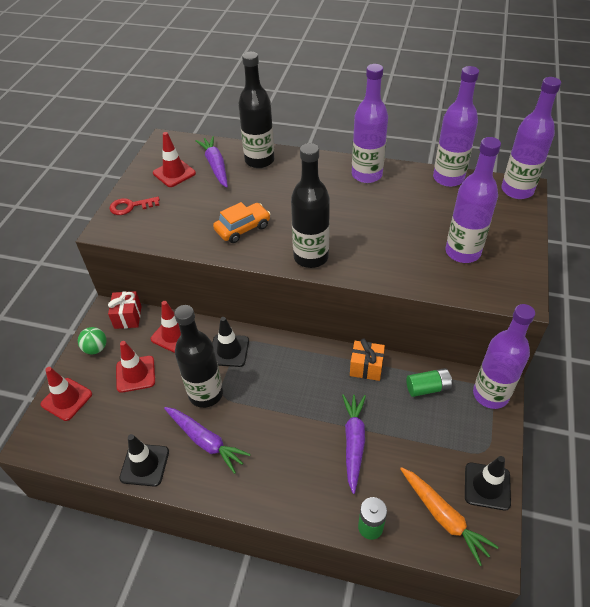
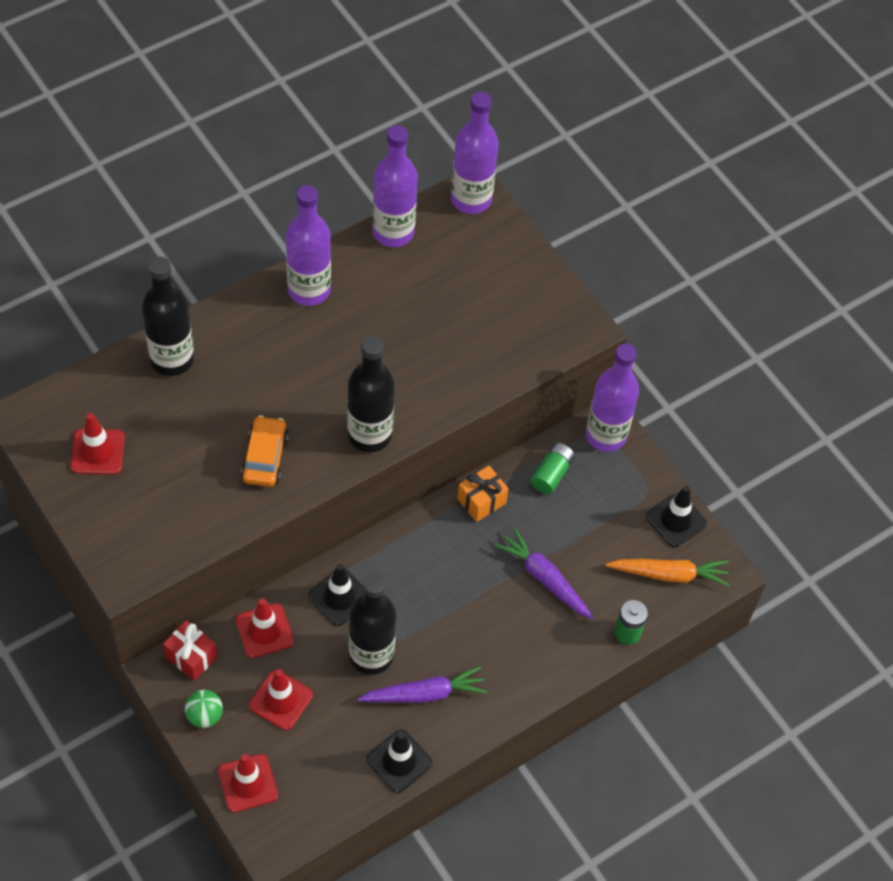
camera: 55 degrees left, 10 degrees up
red key [110,197,160,215] -> none
purple carrot [195,136,228,188] -> none
purple bottle [445,137,501,263] -> none

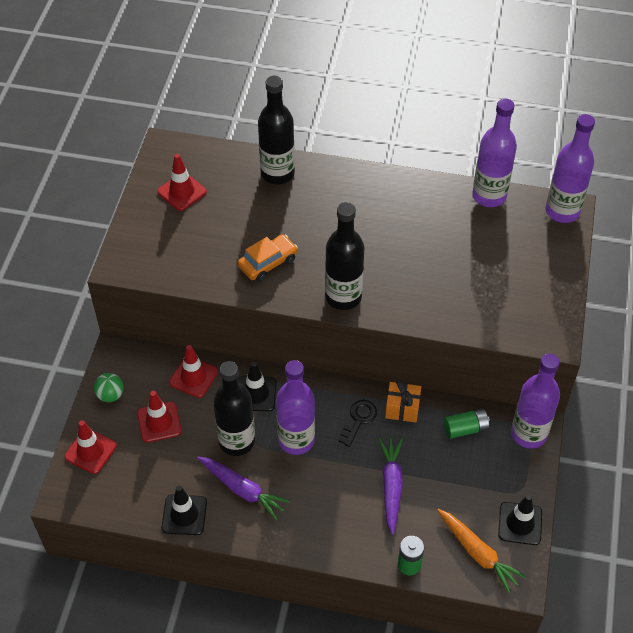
camera: 50 degrees right, 5 degrees down
red gift [163,620,217,681] -> none
purple bottle [286,185,331,306] -> purple bottle moved to [276,360,315,455]
none -> black key [338,400,377,447]

